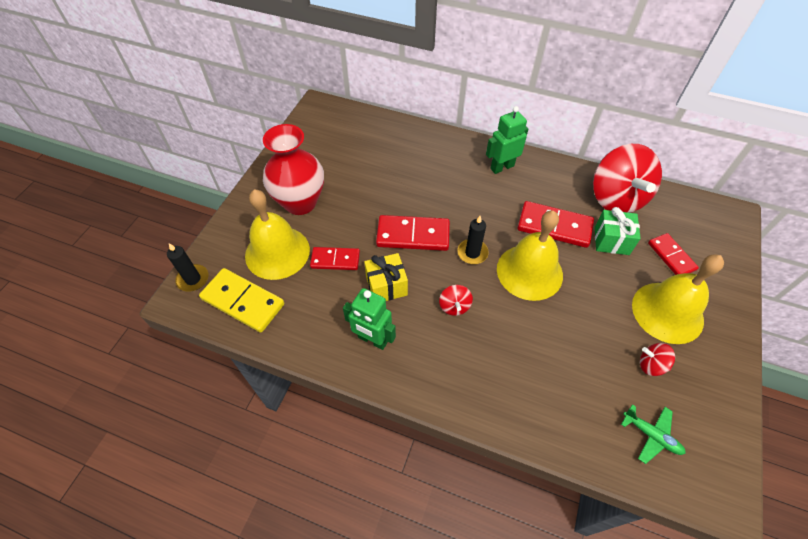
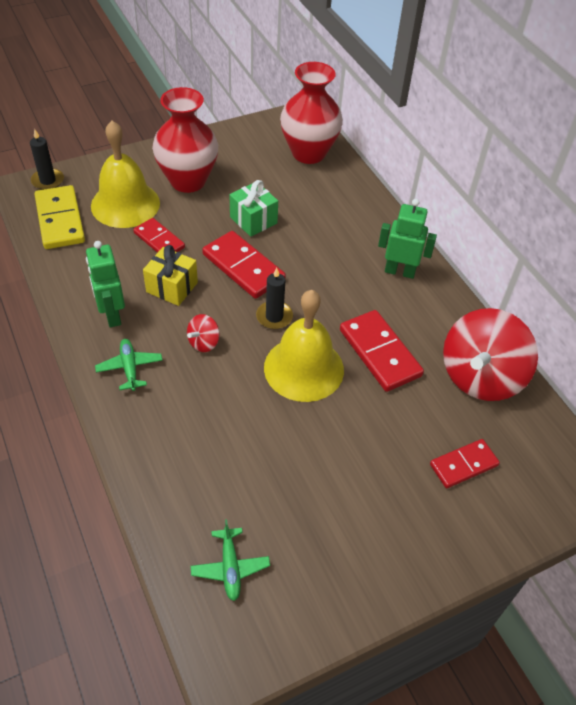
camera: 40 degrees right, 5 degrees down
green gift [595,207,641,255] -> green gift moved to [230,180,278,237]
yellow bell [632,254,724,344] -> none
red spinning top [640,343,675,376] -> none
red domino [648,233,699,275] -> red domino turned 45 degrees clockwise [430,439,500,488]
none -> green plane [95,339,163,391]
none -> red vase [280,62,343,164]

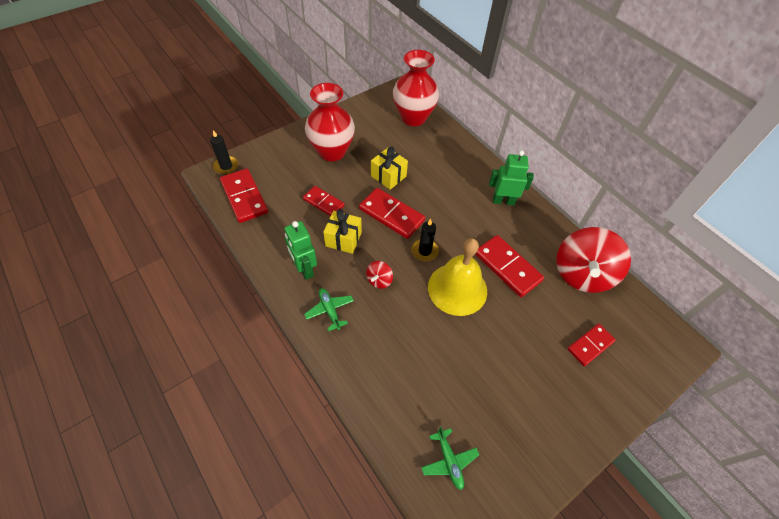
camera: 10 degrees left, 5 degrees up
yellow domino [35,185,85,249] -> red domino [220,168,268,223]
yellow bell [91,121,160,228] -> none
green gift [230,180,278,237] -> yellow gift [371,147,408,190]

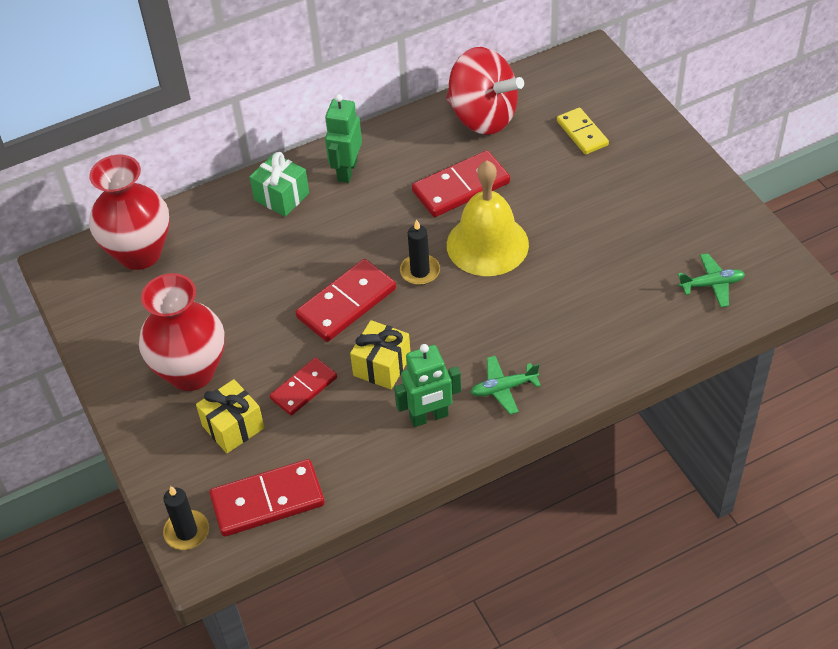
camera: 75 degrees left, 5 degrees down
red spinning top [366,261,393,289] -> none
yellow gift [371,147,408,190] -> yellow gift moved to [196,379,264,453]
red domino [567,324,616,366] -> yellow domino [557,108,609,155]
none -> green gift [250,152,309,217]

